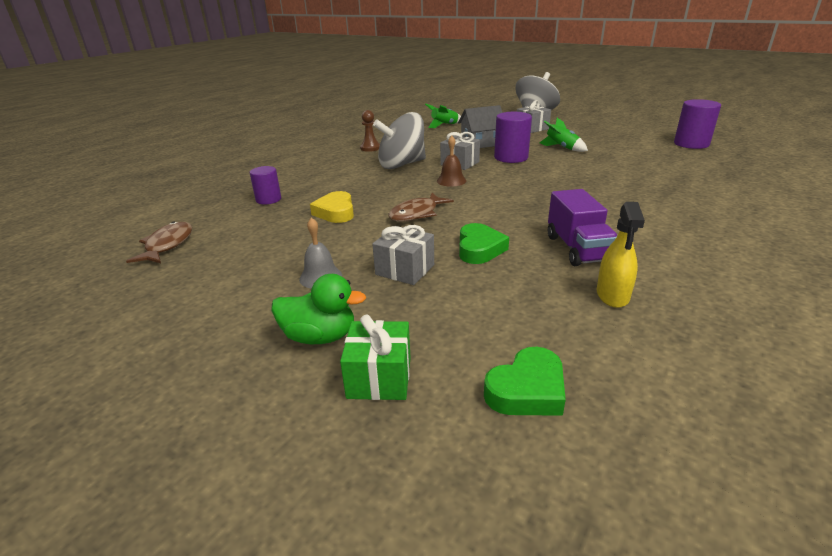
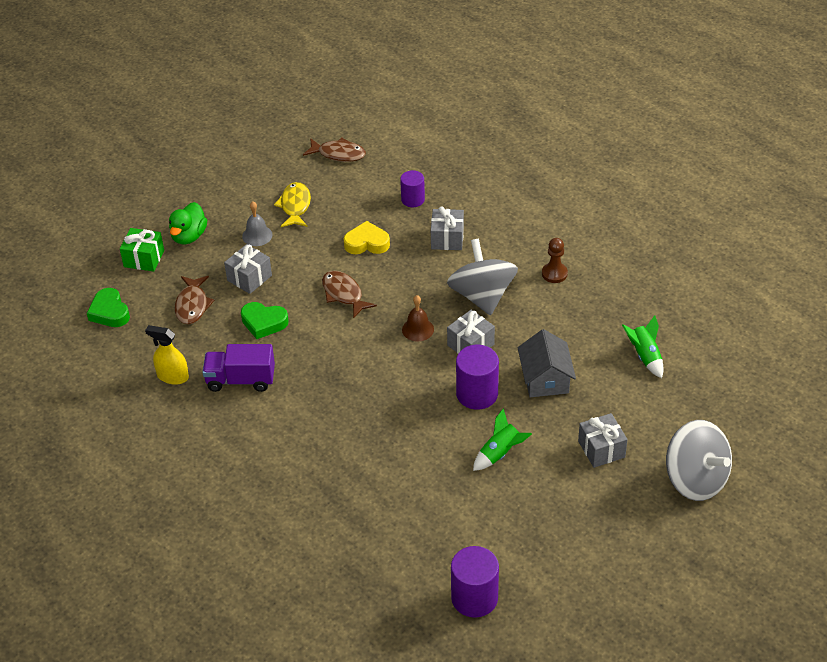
camera: 100 degrees right, 15 degrees up
none -> brown fish [175,276,215,324]
none -> yellow fish [274,182,311,227]
none -> grey gift [431,206,464,250]

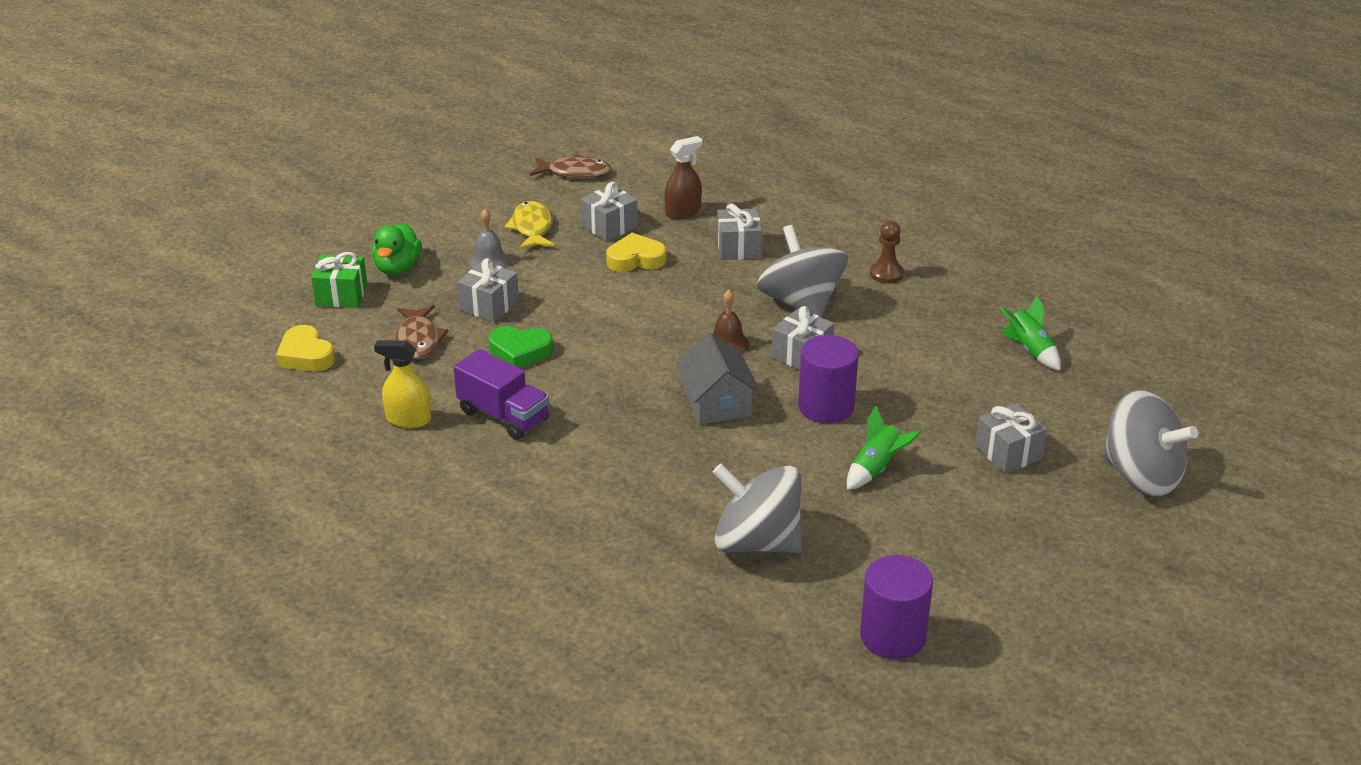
camera: 10 degrees left, 10 degrees down
green heart [87,288,130,327] -> yellow heart [276,325,335,372]
purple truck [202,344,275,392] -> purple truck turned 135 degrees counterclockwise [453,349,549,440]
brown fish [322,271,377,319] -> none
purple cylinder [400,170,425,207] -> brown spray bottle [665,136,702,219]
grey house [518,329,576,397] -> grey house moved to [676,333,760,425]
none -> grey gift [581,182,638,242]
none -> grey spinning top [712,463,802,553]

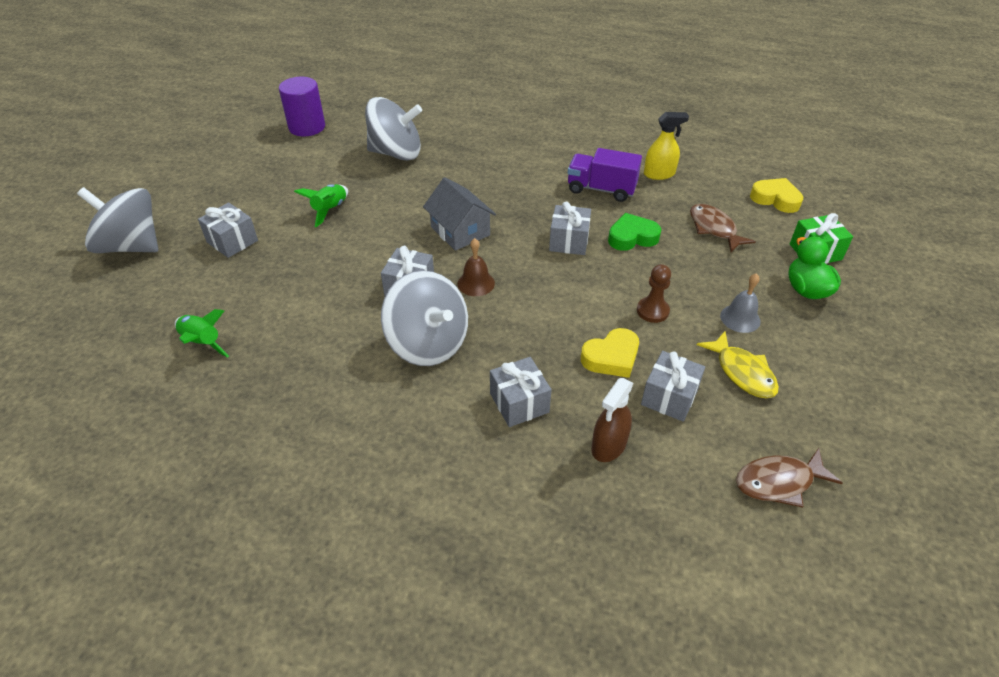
camera: 160 degrees right, 10 degrees up
grey gift [457,258,519,322] -> grey gift moved to [549,202,591,255]
purple cylinder [798,335,859,423] -> none
brown pawn [870,221,904,284] -> brown pawn moved to [637,264,671,323]

